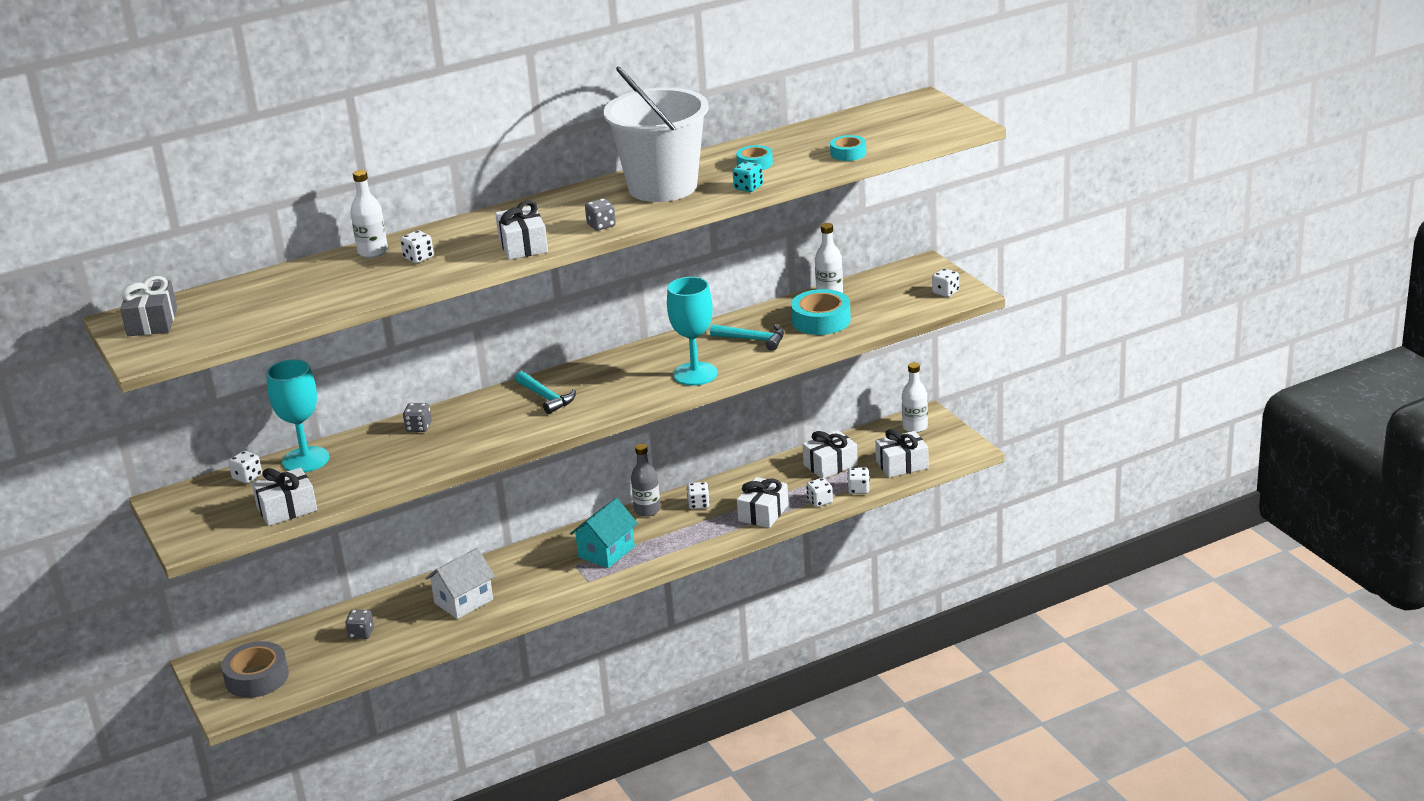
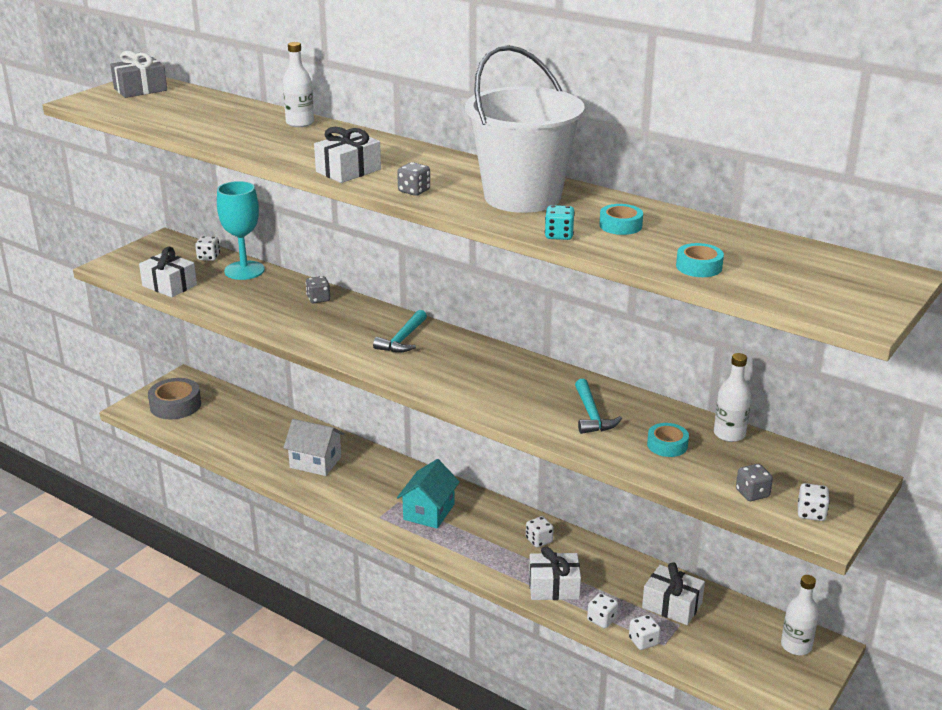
camera: 60 degrees right, 0 degrees up
grey dice [345,610,374,639] -> grey dice moved to [736,464,773,501]
white dice [400,230,434,263] -> none
turquoise house [570,498,638,568] -> turquoise house turned 75 degrees counterclockwise [397,459,460,529]
grey bottle [631,444,660,517] -> none
turquoise goblet [667,277,718,386] -> none
turquoise tape [791,289,851,335] -> turquoise tape [647,423,689,457], size x0.58
white gift [875,429,929,478] -> none

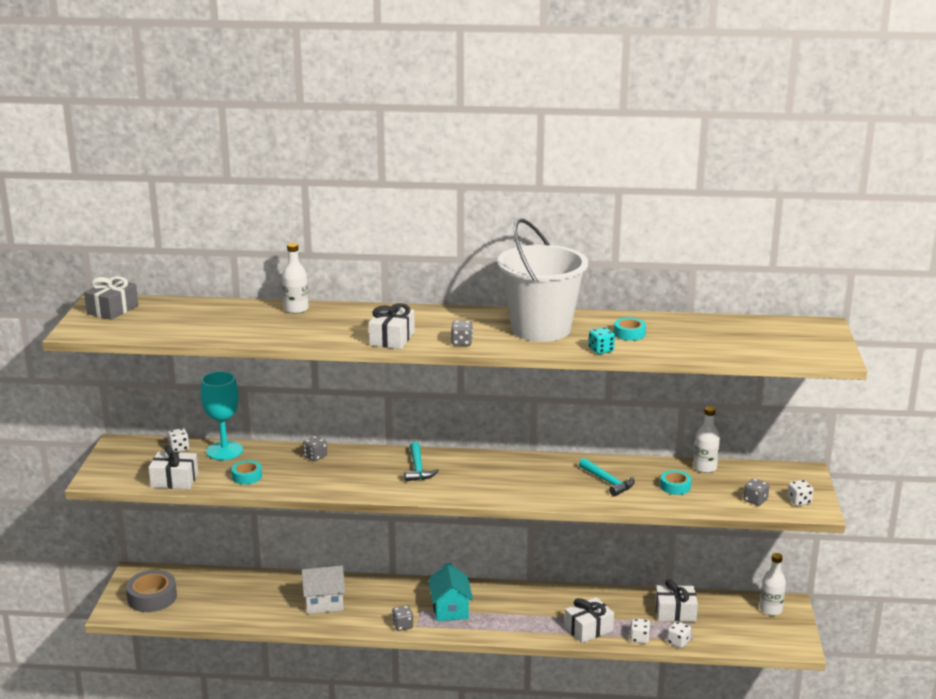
camera: 30 degrees left, 5 degrees down
white dice [526,516,554,548] -> none
turquoise tape [676,243,724,277] -> turquoise tape moved to [231,460,262,484]
none -> grey dice [392,605,413,631]

